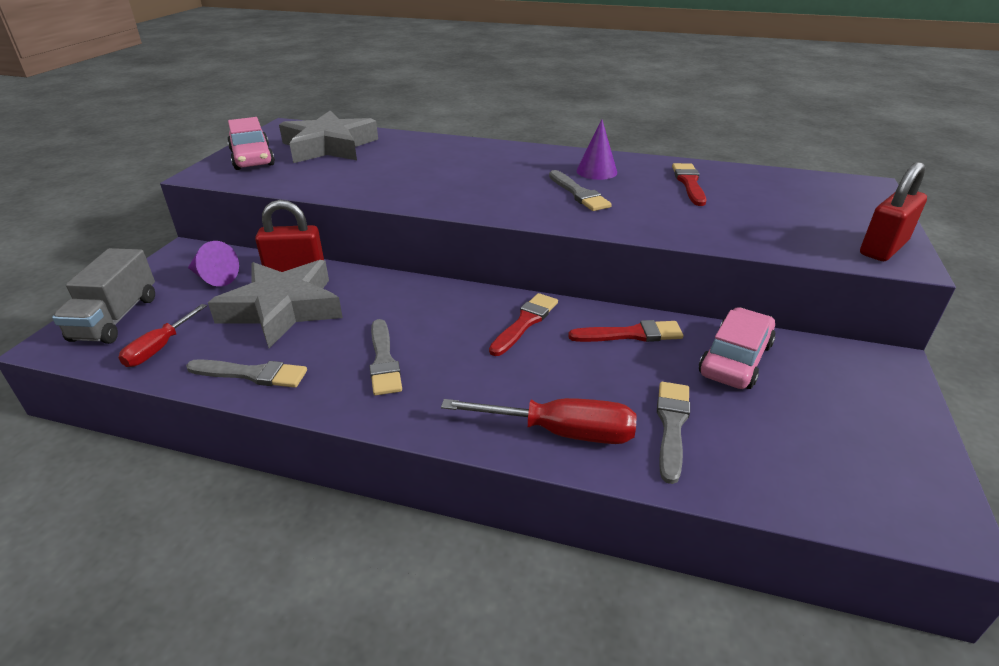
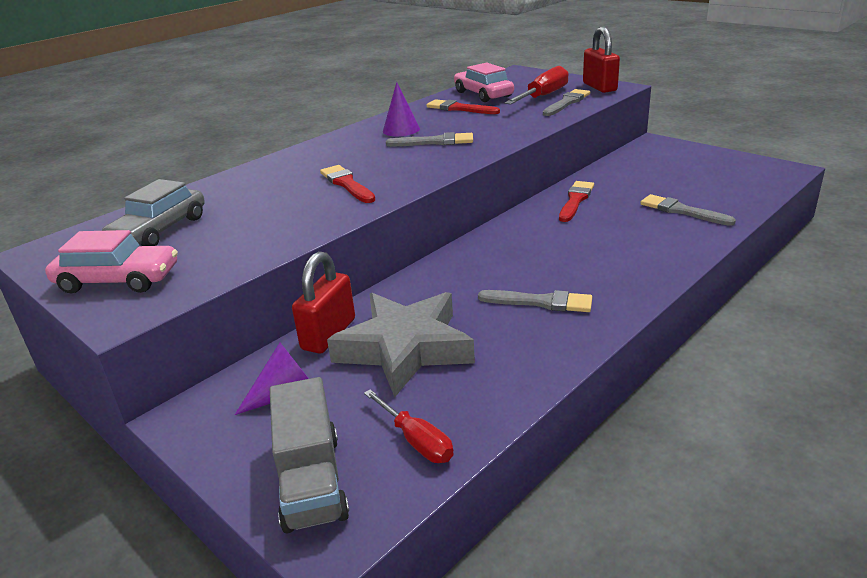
camera: 60 degrees left, 5 degrees down
grey truck [52,248,155,344] -> grey truck turned 45 degrees clockwise [270,377,349,533]
grey brush [186,359,307,388] -> grey brush moved to [543,89,590,116]
grey star [279,111,378,163] -> grey car [102,179,205,246]
red screwdriver [441,398,637,444] -> red screwdriver moved to [505,66,568,104]
red brush [489,293,558,356] -> red brush moved to [320,165,375,203]
pink car [699,308,776,389] -> pink car moved to [454,62,514,102]

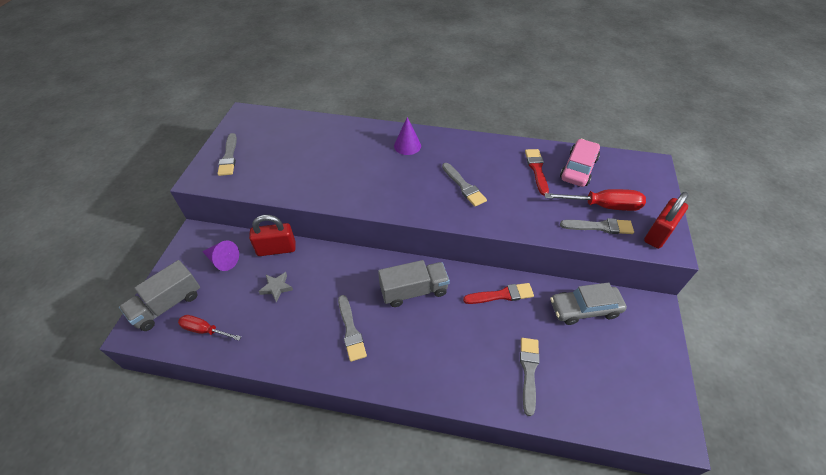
camera: 55 degrees right, 20 degrees up
pink car [45,230,178,293] -> grey brush [217,133,237,176]
grey car [102,179,205,246] -> grey car moved to [550,282,627,325]
red brush [320,165,375,203] -> none
grey star [327,292,475,397] -> grey star [258,272,293,303], size x0.41
red screwdriver [364,389,454,463] -> red screwdriver turned 90 degrees clockwise [178,315,241,341]
purple cone [383,82,420,136] -> purple cone moved to [394,117,421,155]
none -> grey truck [378,260,450,307]

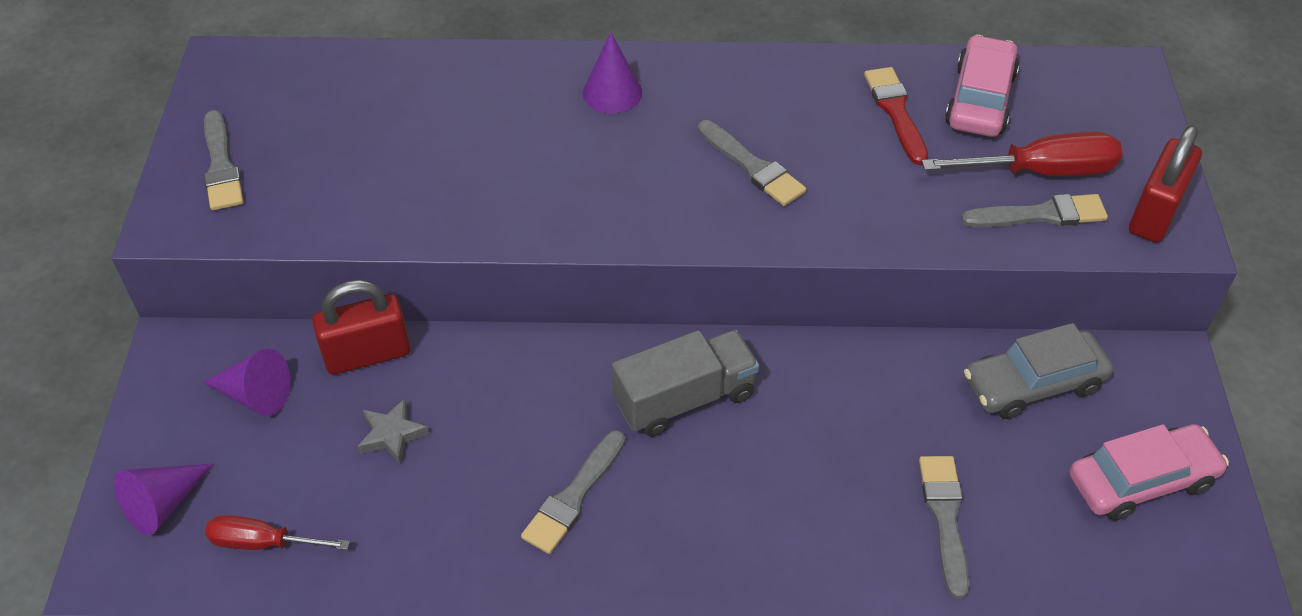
camera: 10 degrees left, 0 degrees up
grey truck [119,260,200,331] -> purple cone [114,464,213,535]
grey brush [338,295,367,362] -> grey brush turned 60 degrees clockwise [521,430,626,554]
red brush [463,283,534,304] -> none
none -> pink car [1069,424,1229,521]

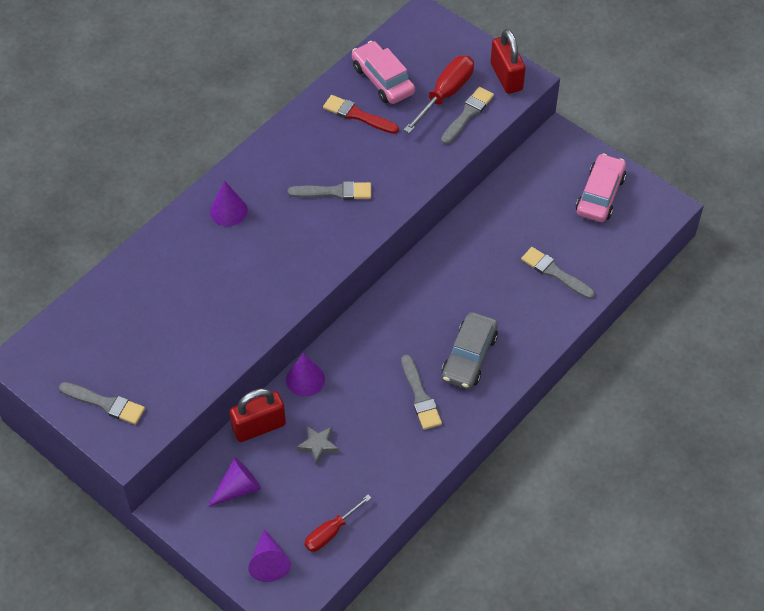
camera: 50 degrees left, 5 degrees up
red padlock [312,280,410,375] -> red padlock turned 45 degrees clockwise [229,388,286,442]
grey truck [612,330,759,437] -> none
grey car [964,323,1113,419] -> grey car moved to [442,312,498,389]
none -> purple cone [286,353,325,397]

